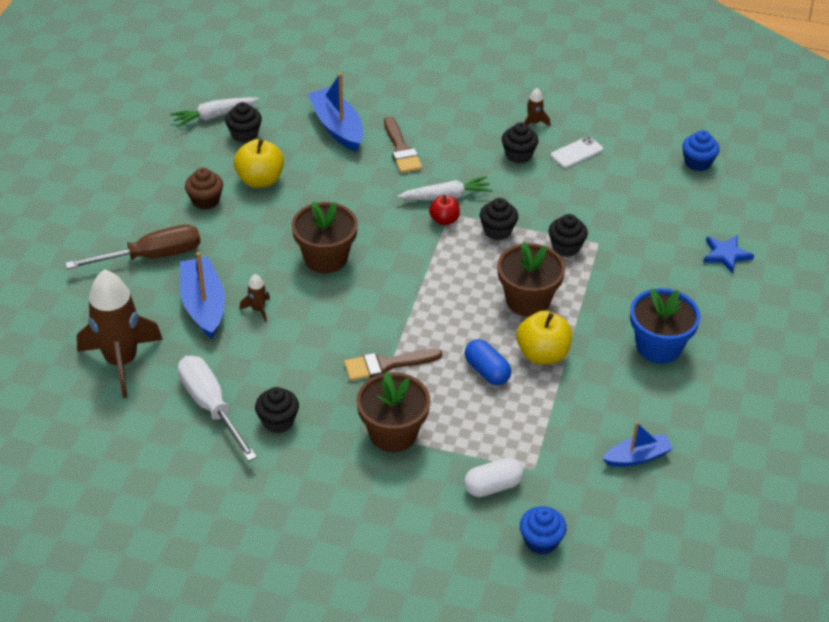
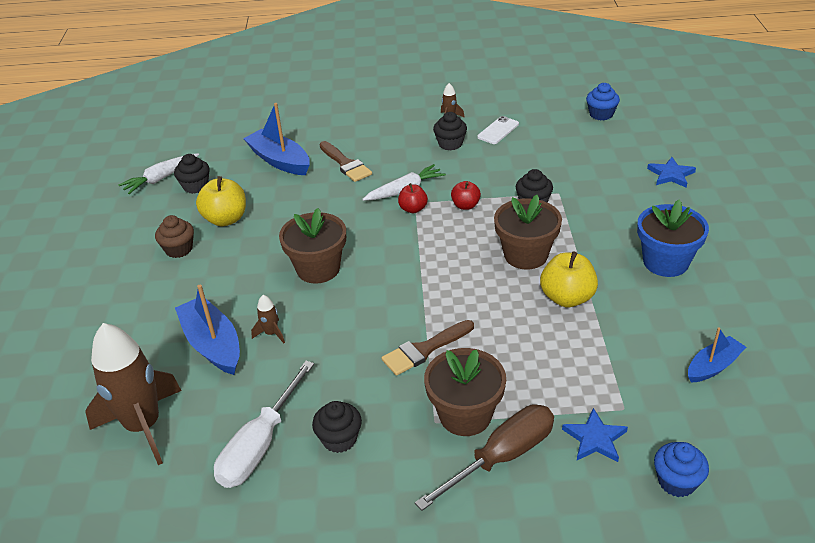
camera: 15 degrees left, 5 degrees down
brown screwdriver [65,225,201,269] -> brown screwdriver moved to [415,404,554,511]
white screwdriver [178,356,257,462] -> white screwdriver turned 105 degrees counterclockwise [214,361,314,488]
white capsule [464,458,523,497] -> blue star [562,408,628,462]
blue capsule [465,339,511,385] -> none
black cupcake [480,198,518,240] -> red apple [451,181,481,210]

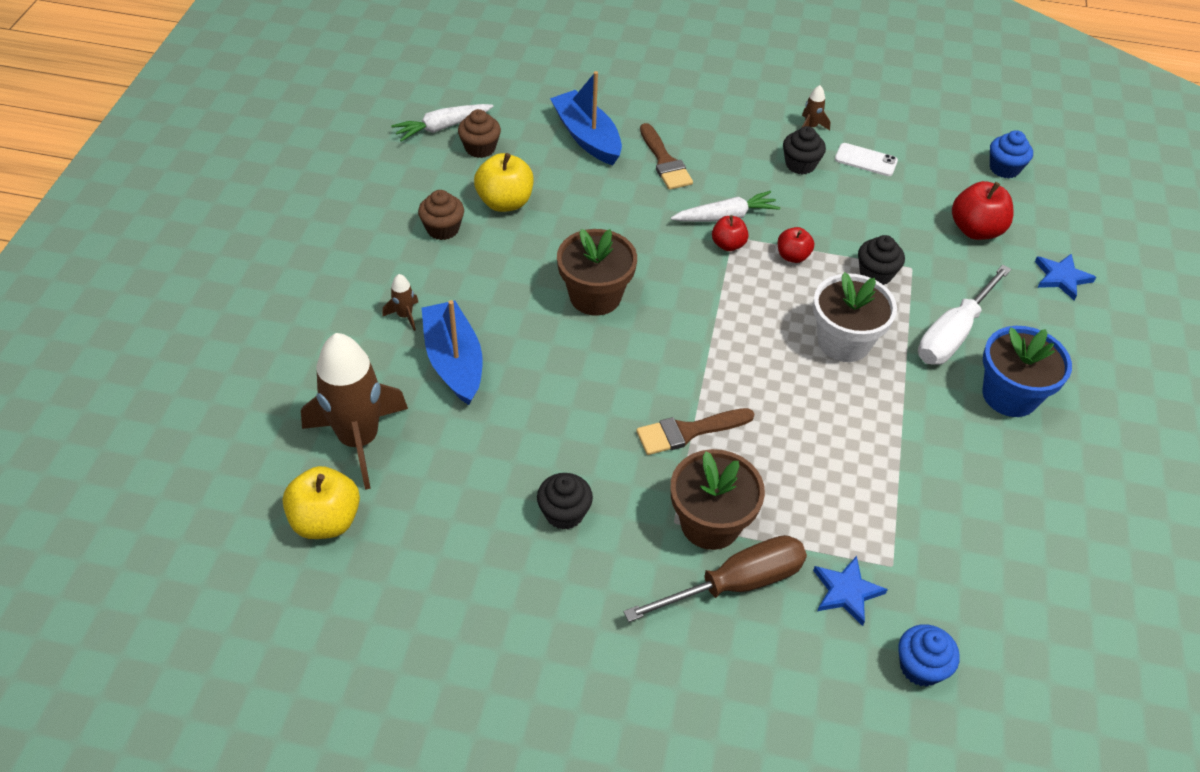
camera: 10 degrees right, 10 degrees up
black cupcake [174,154,210,194] -> brown cupcake [458,109,501,158]
white screwdriver [214,361,314,488] -> white screwdriver moved to [918,265,1011,365]
brown rocket [251,295,285,343] -> brown rocket moved to [382,274,418,331]
white phone [477,116,519,144] -> white phone turned 60 degrees clockwise [835,143,898,176]
brown flower pot [494,195,562,270] -> white flower pot [813,272,897,362]
yellow apple [540,251,598,307] -> yellow apple moved to [283,466,360,539]
blue boat [688,327,746,383] -> none
none -> red apple [952,181,1014,240]

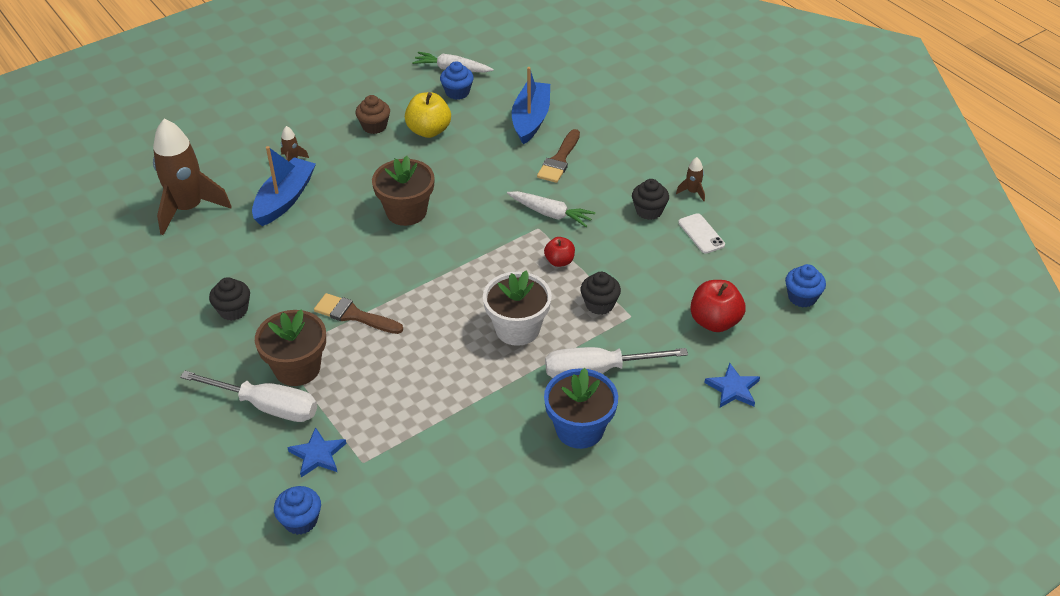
camera: 45 degrees right, 5 degrees down
yellow apple [283,466,360,539] -> none
brown cupcake [458,109,501,158] -> blue cupcake [440,61,474,100]
brown screwdriver [623,535,807,622] -> white screwdriver [180,371,317,422]
red apple [712,215,749,251] -> none

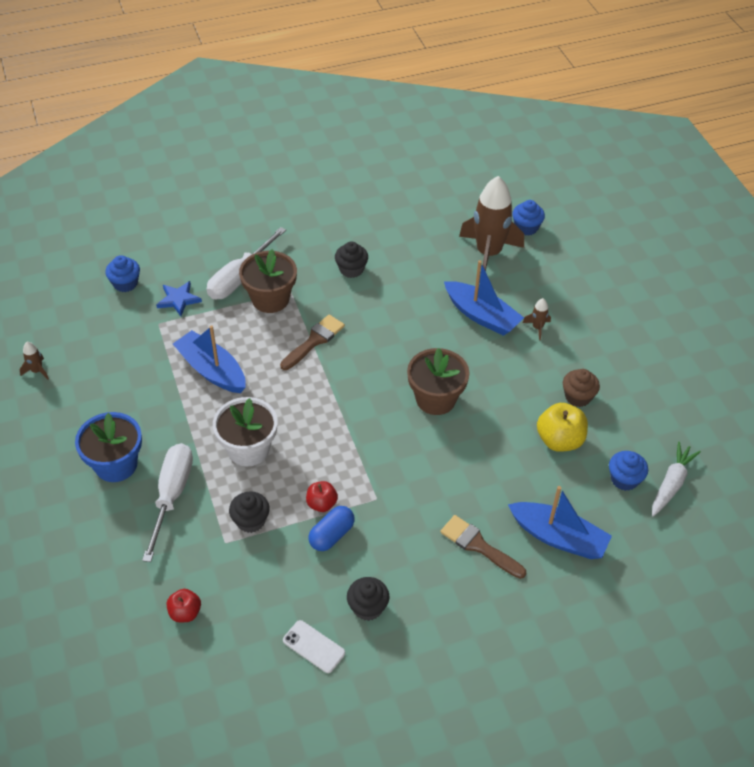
camera: 105 degrees right, 5 degrees up
white carrot [507,191,596,227] -> none
brown rocket [676,157,705,201] -> brown rocket moved to [20,342,49,380]
white phone [678,213,725,254] -> white phone turned 45 degrees clockwise [283,620,345,673]
red apple [690,280,745,332] -> red apple [167,589,201,622], size x0.60
blue star [704,363,760,408] -> none
blue cupcake [785,264,826,307] -> blue cupcake moved to [512,200,545,236]
none -> blue boat [173,325,246,393]
none -> blue capsule [308,506,355,551]

